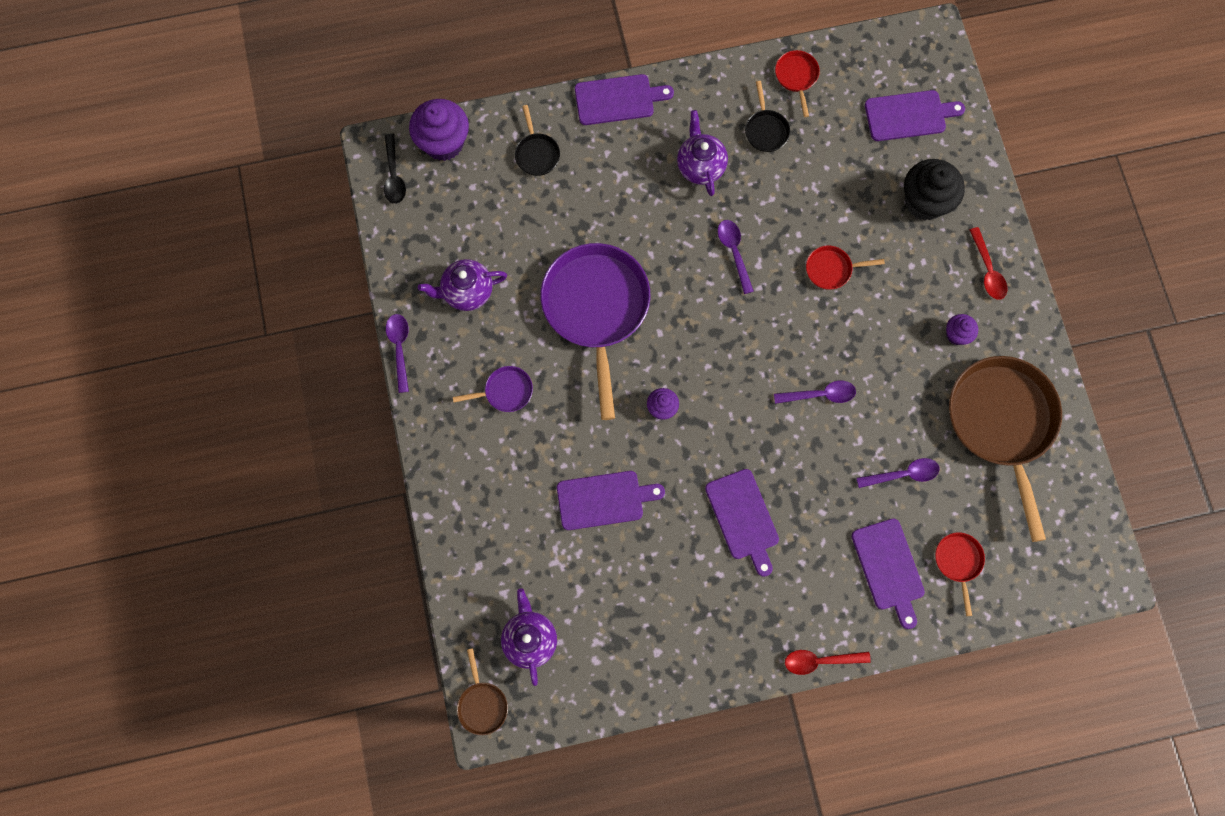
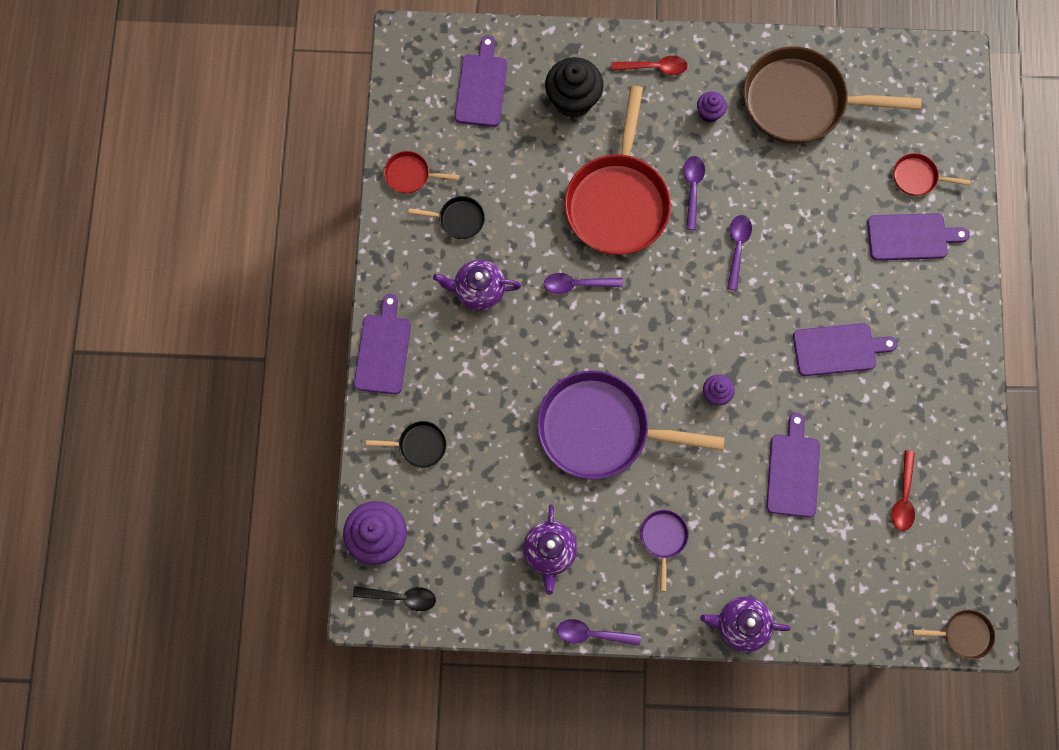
camera: 75 degrees left, 0 degrees up
purple teapot [501,588,557,686] -> purple teapot moved to [700,597,791,652]
red spoon [785,650,871,675] -> red spoon moved to [892,451,915,531]
red pan [806,246,885,290] -> red pan [564,86,671,255], size x2.33
purple spoon [856,458,940,488] -> purple spoon moved to [683,156,705,230]

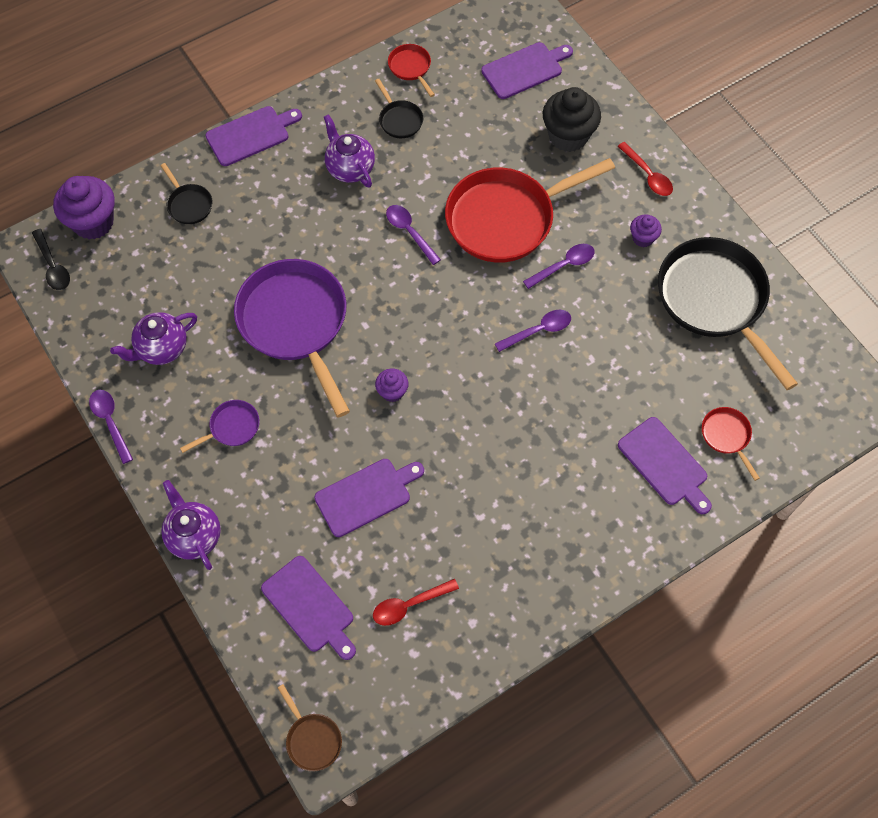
camera: 55 degrees right, 10 degrees down
brown pan [743,46,922,144] -> black pan [658,237,798,390]
purple cutting board [793,323,897,376] -> purple cutting board moved to [261,556,356,660]

